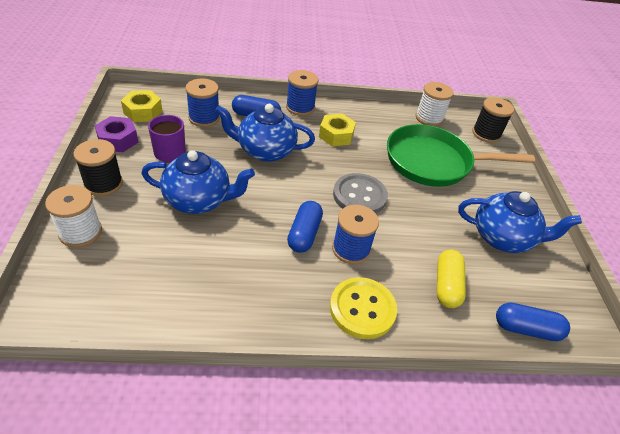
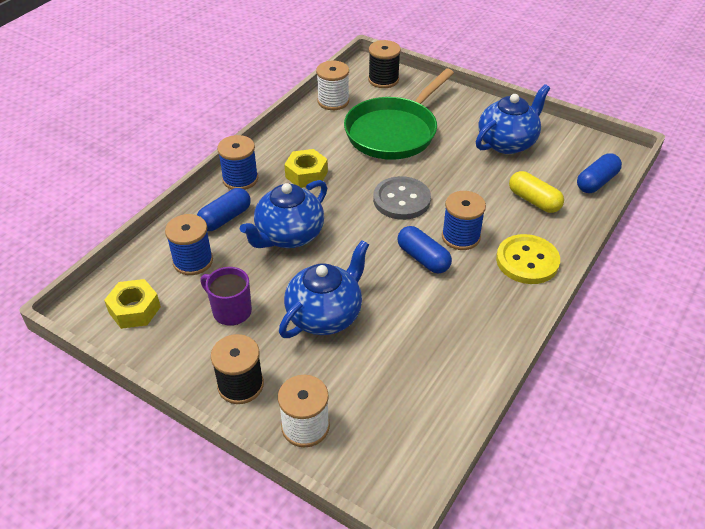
camera: 50 degrees left, 0 degrees up
purple nut [94,116,138,152] -> none

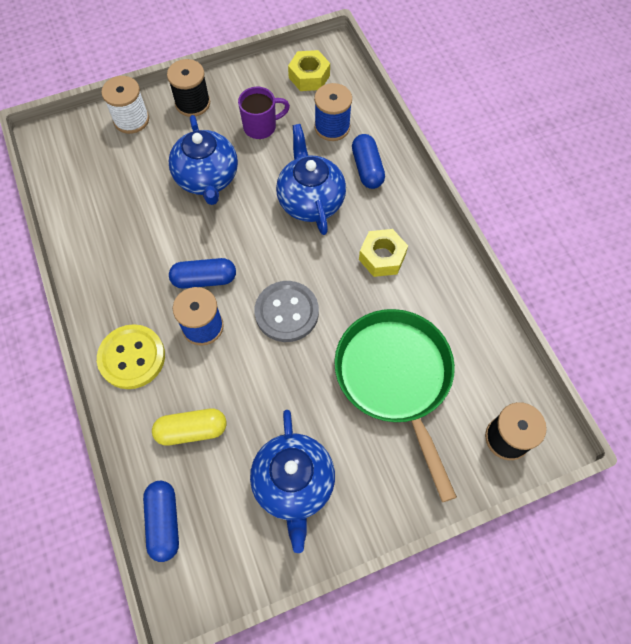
camera: 125 degrees right, 20 degrees up
blue spool [217,135,258,190] -> none
white spool [316,61,349,110] -> none

